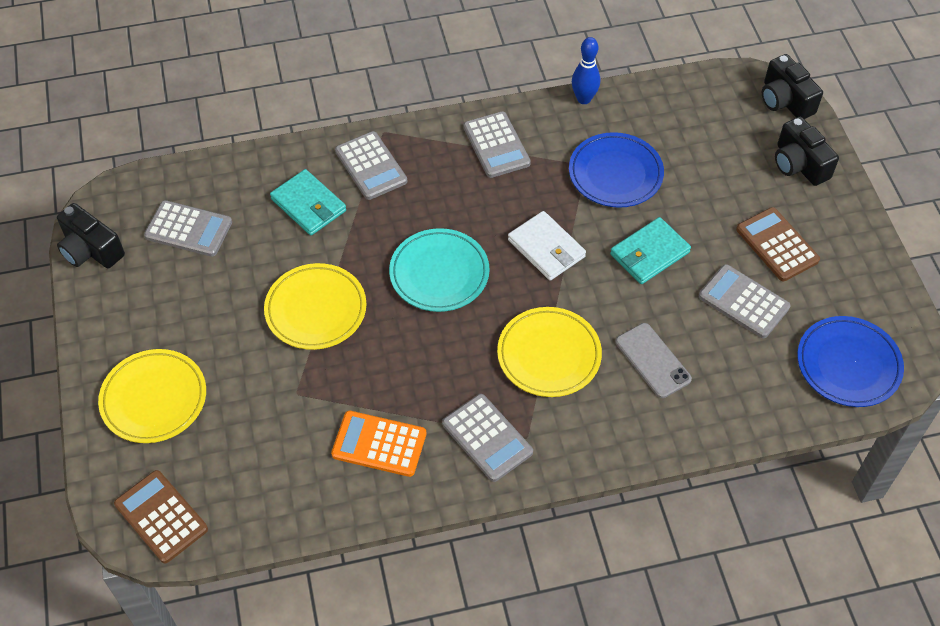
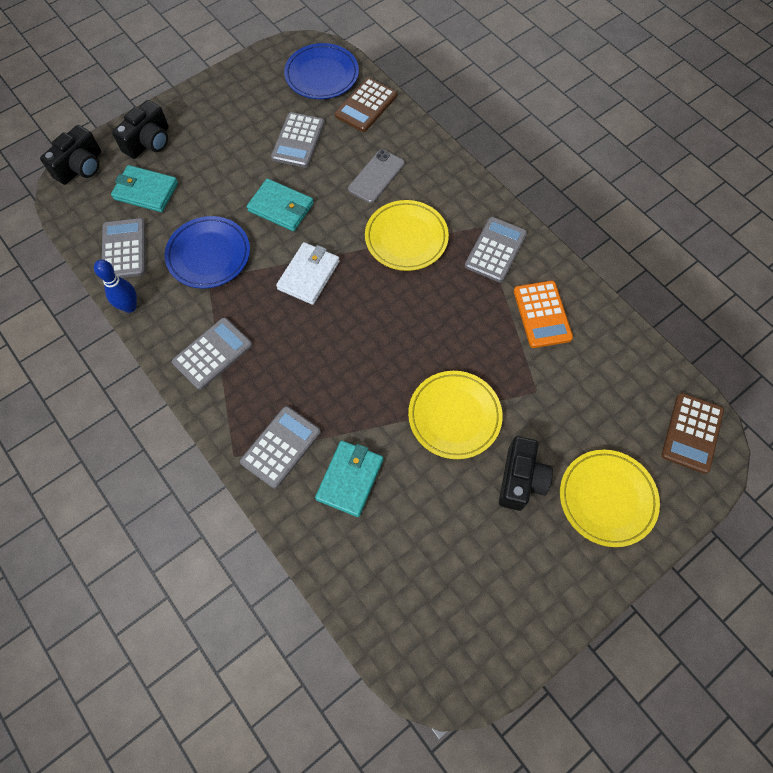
camera: 115 degrees left, 10 degrees up
black camera [57,203,125,268] -> black camera moved to [499,436,553,511]
grey calculator [144,200,232,257] -> grey calculator moved to [102,218,145,278]
turquoise plate [389,228,490,312] -> none
brown calculator [736,207,820,281] -> brown calculator moved to [335,78,397,132]
none -> turquoise wallet [111,165,178,212]

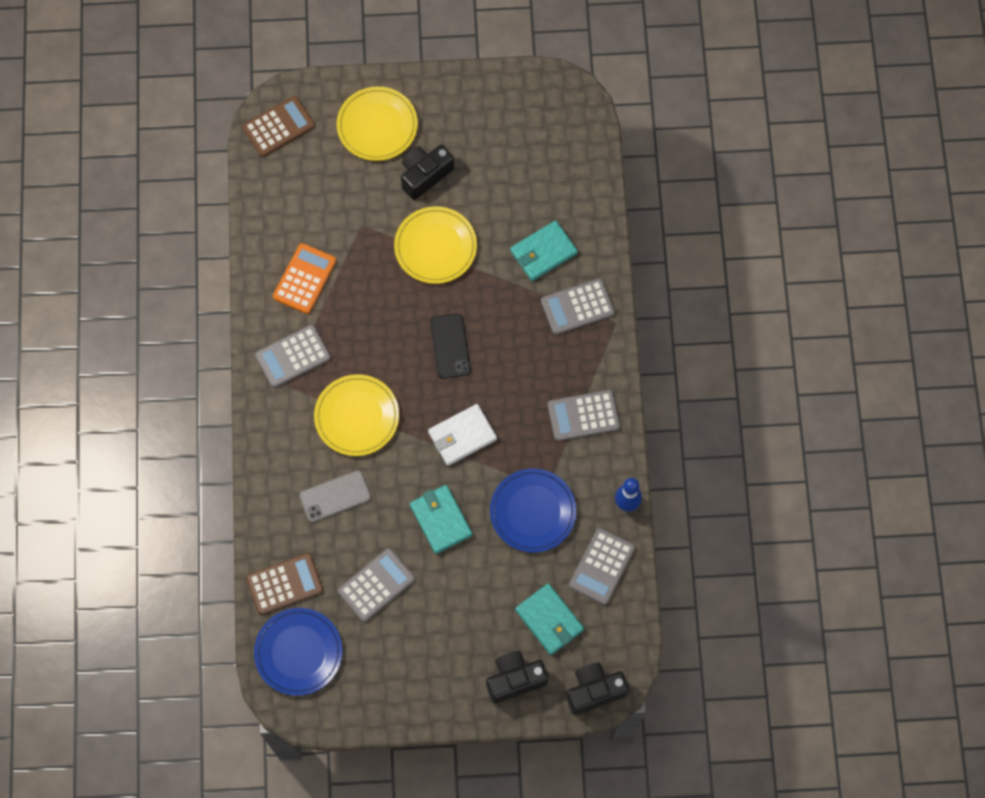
camera: 145 degrees left, 5 degrees up
none -> black phone [430,314,471,379]

